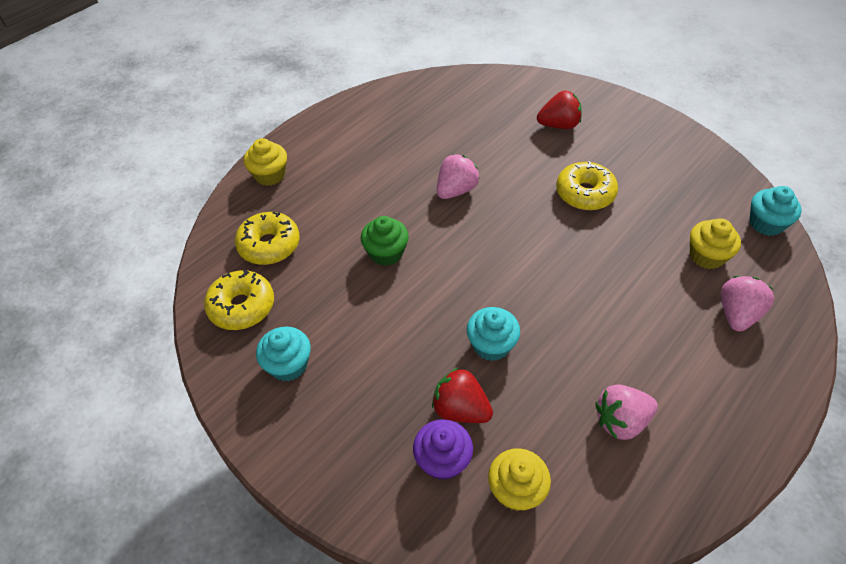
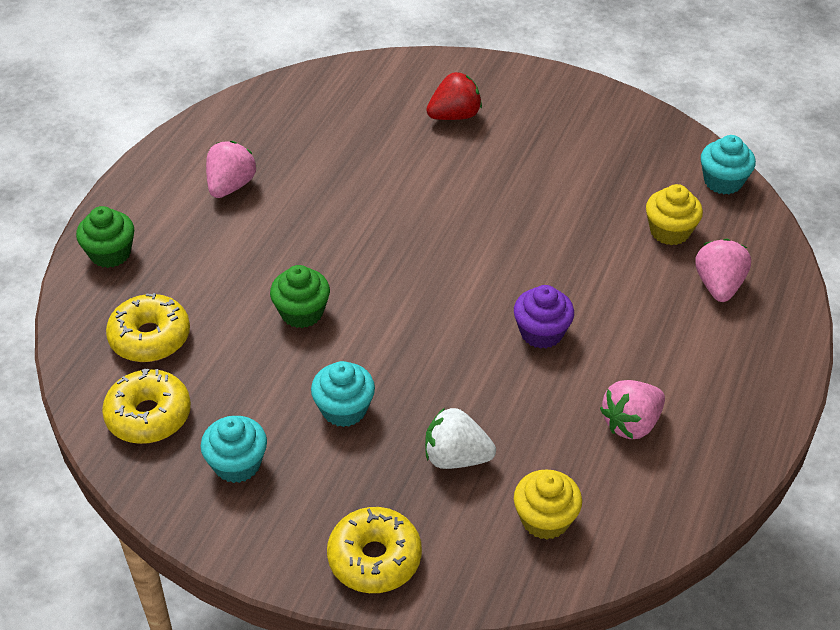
camera: 20 degrees left, 5 degrees down
yellow cupcake [244,138,287,186] -> green cupcake [76,206,134,268]
purple cupcake [413,419,473,480] -> purple cupcake moved to [514,285,574,349]
red strawberry [432,367,493,423] -> white strawberry [425,408,496,469]
pink strawberry [437,154,480,199] -> pink strawberry moved to [206,141,256,198]
turquoise cupcake [467,307,520,361] -> turquoise cupcake moved to [311,361,375,427]
yellow donut [556,161,618,210] -> yellow donut moved to [327,507,422,593]

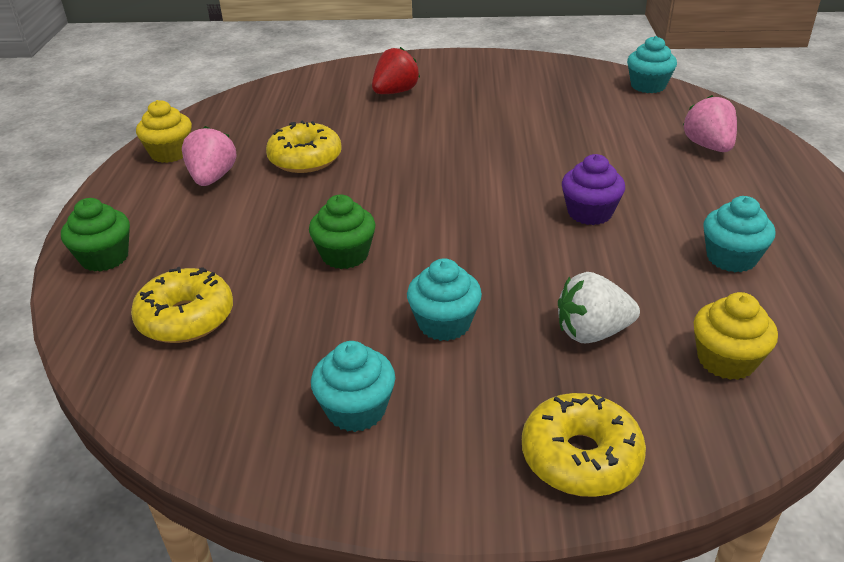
camera: 20 degrees left, 10 degrees down
yellow donut [102,369,191,444] -> yellow donut moved to [266,121,342,173]
pink strawberry [600,380,665,439] -> turquoise cupcake [703,196,775,272]
yellow cupcake [646,184,703,245] -> yellow cupcake moved to [136,100,192,163]

